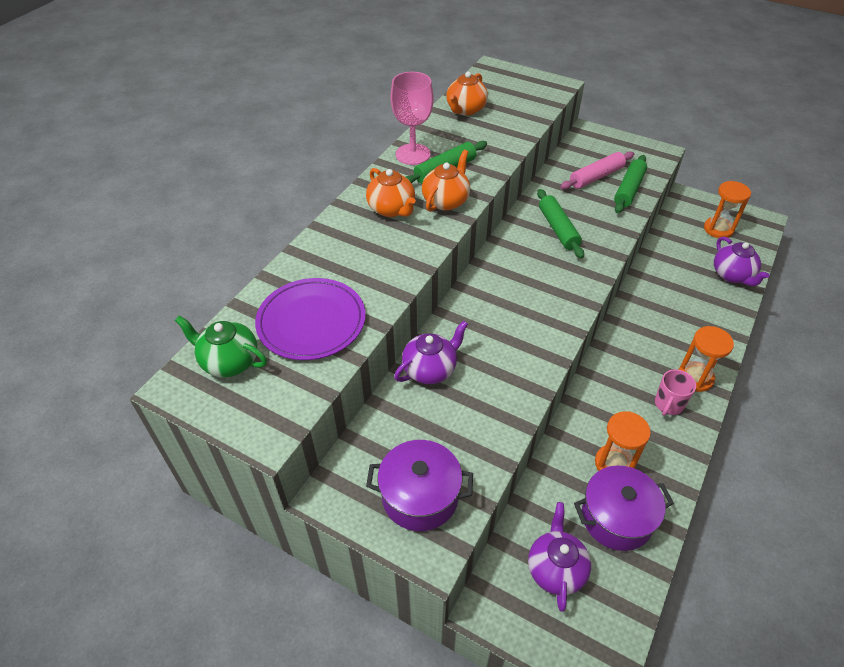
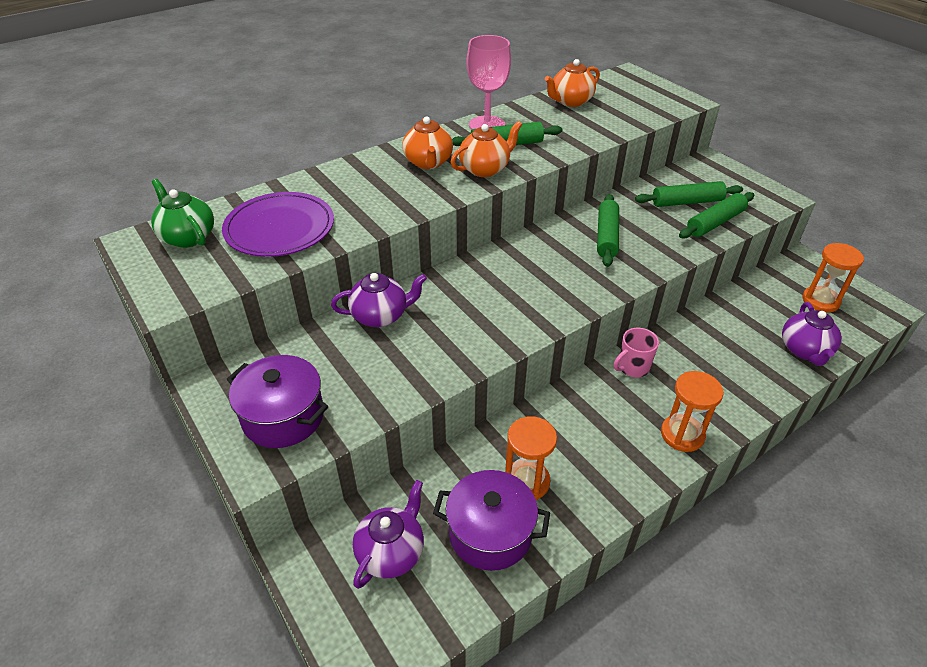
camera: 25 degrees right, 5 degrees down
pink rolling pin [560,151,634,190] -> green rolling pin [635,181,743,207]
pink mug [655,369,696,416] -> pink mug moved to [614,328,659,377]

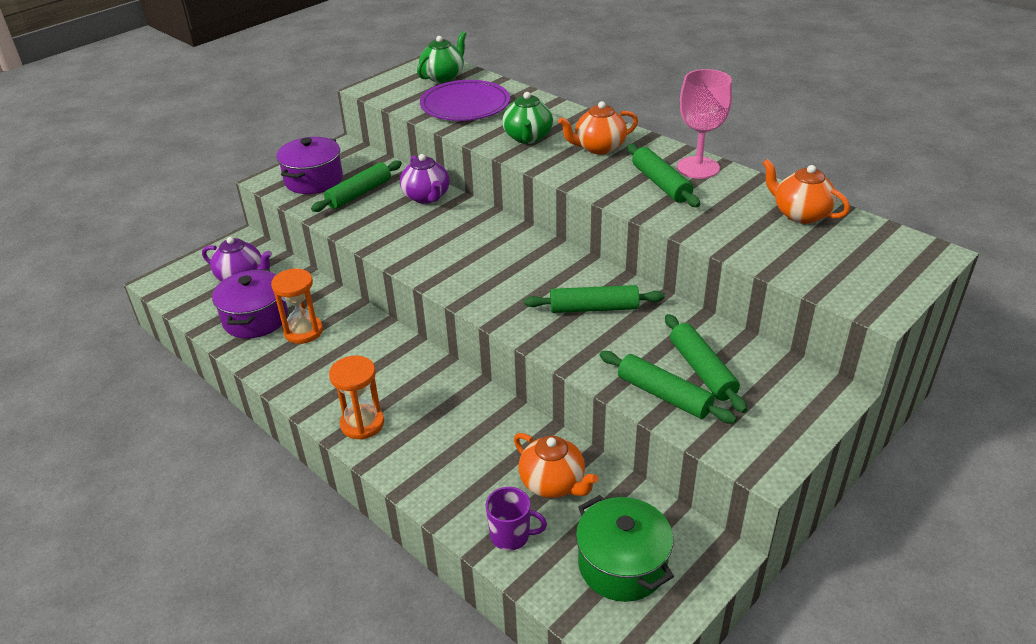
camera: 80 degrees right, 5 degrees down
orange teapot [451,121,522,177] -> orange teapot moved to [514,433,598,498]
pink mug [614,328,659,377] -> none
purple teapot [782,302,842,366] -> purple mug [486,487,547,551]
orange hourglass [803,243,864,313] -> green pot [576,495,674,602]
none -> green rolling pin [311,160,402,212]
none -> green teapot [502,92,553,144]

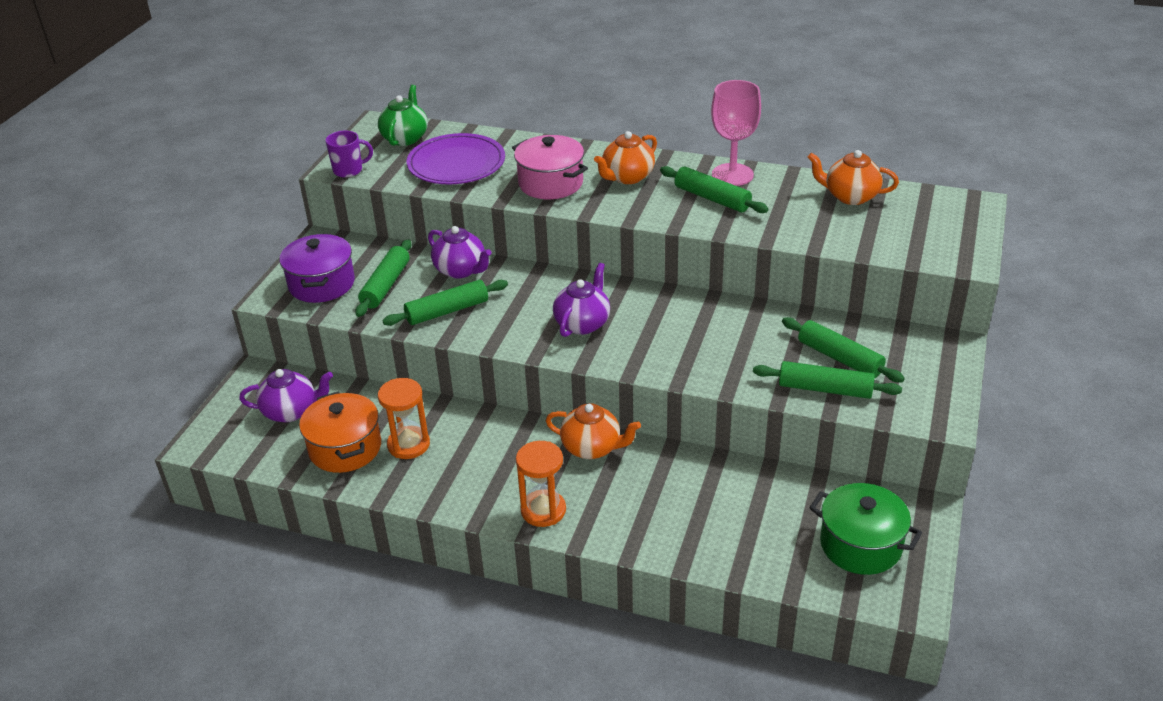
camera: 25 degrees left, 0 degrees up
purple pot [212,269,288,339] -> orange pot [299,392,381,473]
purple mug [486,487,547,551] -> purple mug moved to [326,131,373,177]
green teapot [502,92,553,144] -> pink pot [512,135,588,199]
orange teapot [514,433,598,498] -> orange teapot moved to [546,403,641,459]
green rolling pin [524,285,665,313] -> green rolling pin moved to [382,280,508,326]
none -> purple teapot [553,263,610,337]

